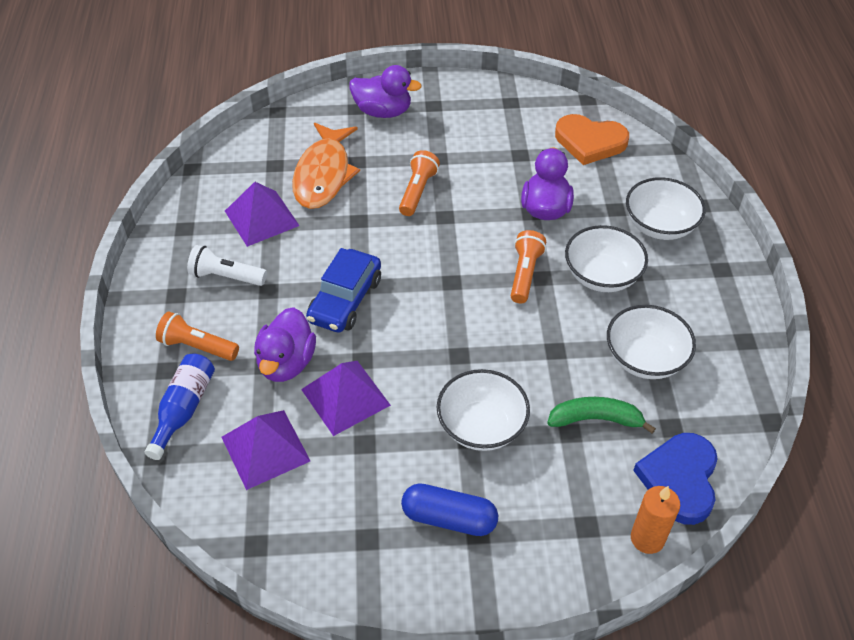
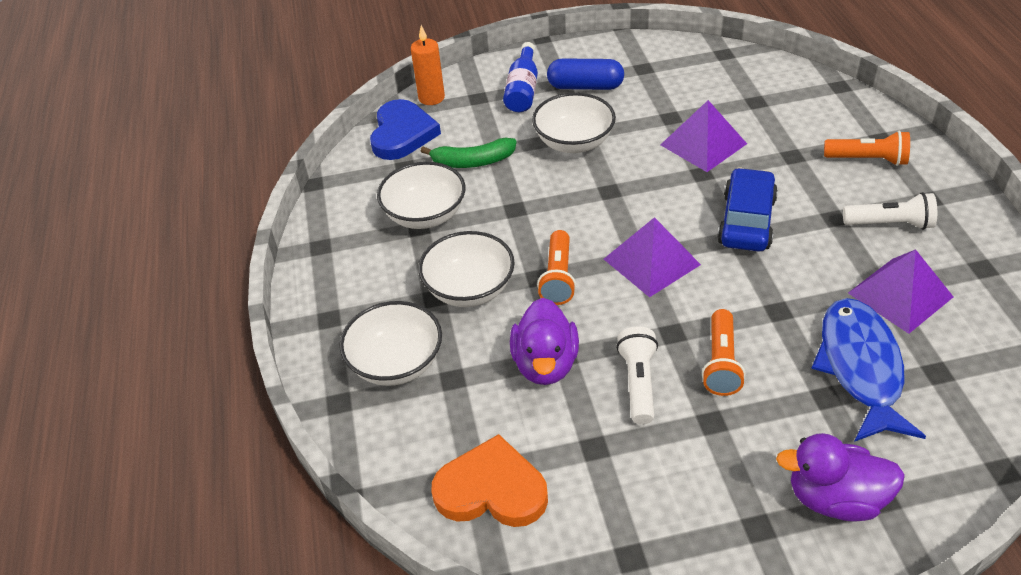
camera: 175 degrees right, 5 degrees down
blue bottle [145,353,215,460] -> blue bottle moved to [503,42,538,112]
purple pyramid [222,410,310,490] -> purple pyramid moved to [604,217,701,297]
purple duck [254,307,316,382] -> none
orange fish [292,123,360,209] -> blue fish [811,298,926,442]
none -> white flashlight [616,326,658,425]

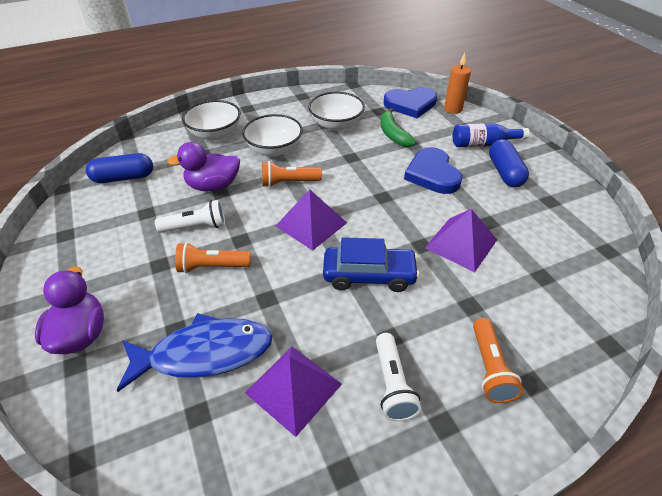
camera: 75 degrees right, 0 degrees up
orange heart [432,434,548,527] -> blue capsule [86,153,153,183]
white bowl [532,93,616,153] -> blue heart [404,147,463,194]

